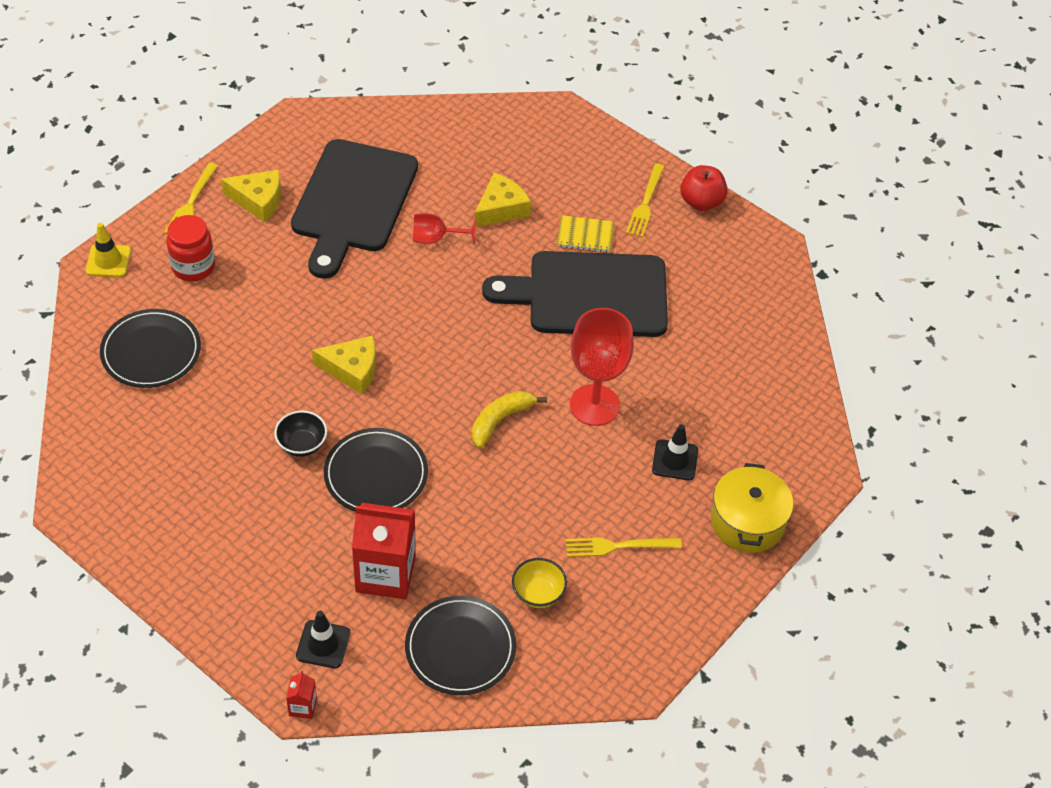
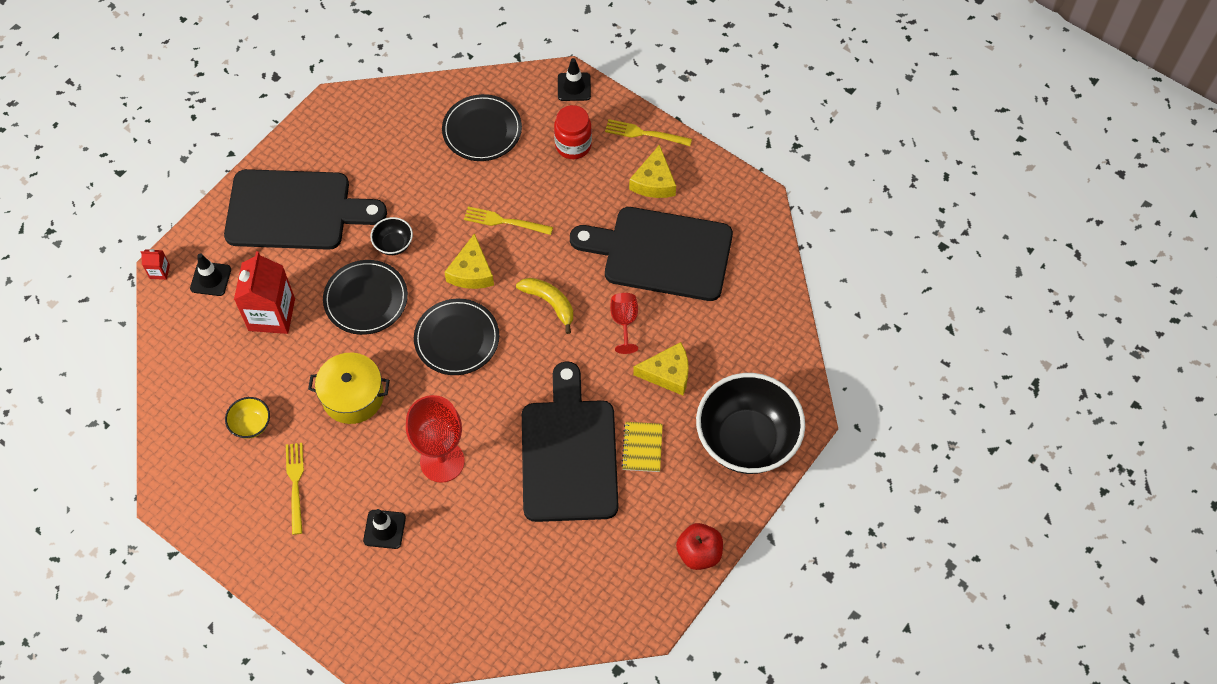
camera: 90 degrees right, 10 degrees up
yellow traffic cone [86,223,131,277] -> black traffic cone [558,58,591,101]
black plate [405,596,516,695] -> black plate moved to [414,299,499,375]
yellow banana [472,391,547,448] -> yellow banana moved to [516,278,573,334]
yellow cheese [474,173,531,227] -> yellow cheese turned 45 degrees counterclockwise [633,342,689,395]
yellow fork [626,163,664,238] -> yellow fork moved to [464,207,553,235]
yellow pot [711,463,793,553] -> yellow pot moved to [308,353,390,424]
none -> black cutting board [224,169,387,250]
none -> black bowl [696,373,805,474]

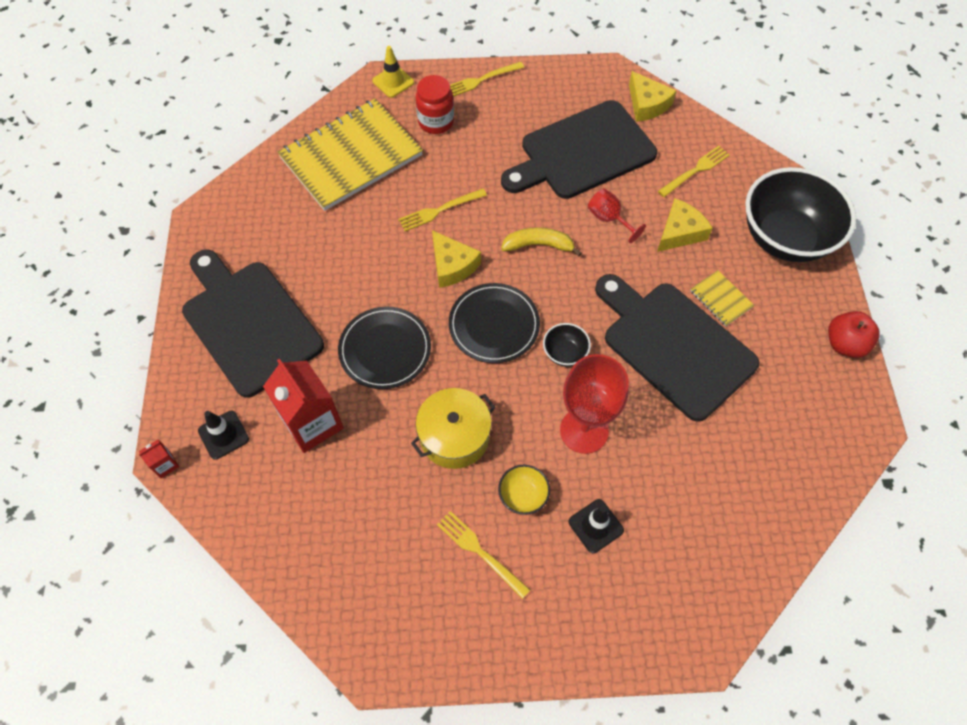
camera: 40 degrees left, 0 degrees up
black cutting board [224,169,387,250] -> black cutting board turned 90 degrees counterclockwise [182,249,324,398]
yellow bowl [225,397,270,439] -> yellow bowl moved to [498,465,550,515]
black bowl [370,217,413,255] -> black bowl moved to [543,323,591,366]
black plate [442,94,522,161] -> yellow notebook [277,99,423,211]
black traffic cone [558,58,591,101] -> yellow traffic cone [372,46,414,98]
yellow cheese [629,144,676,198] -> yellow cheese moved to [629,71,677,122]
none -> yellow fork [658,146,730,197]

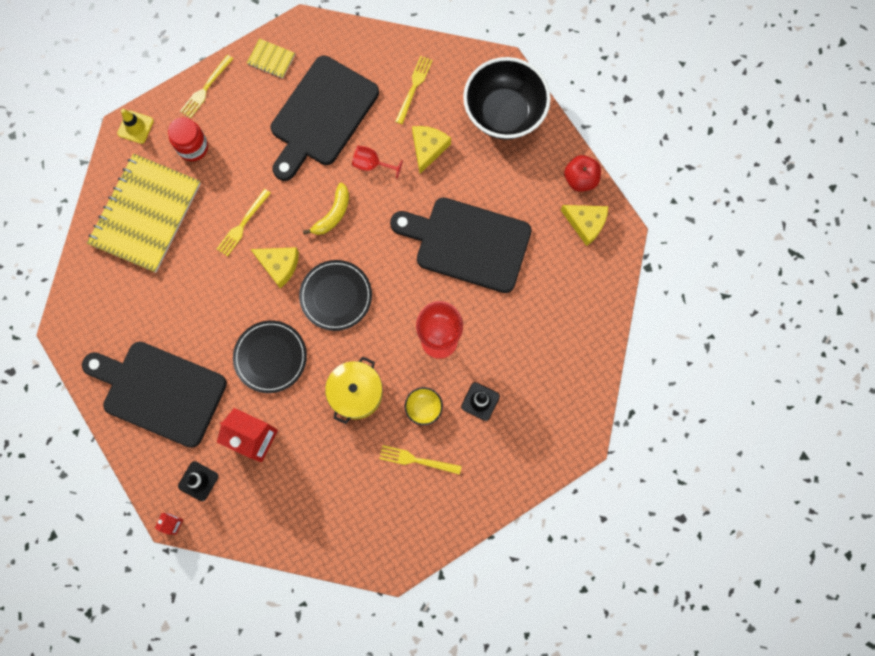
camera: 30 degrees left, 15 degrees up
yellow banana [501,227,582,257] -> yellow banana turned 150 degrees clockwise [303,183,349,235]
black bowl [543,323,591,366] -> none
yellow cheese [629,71,677,122] -> yellow cheese moved to [561,205,608,246]
yellow notebook [690,270,754,326] -> yellow notebook moved to [247,38,295,78]

